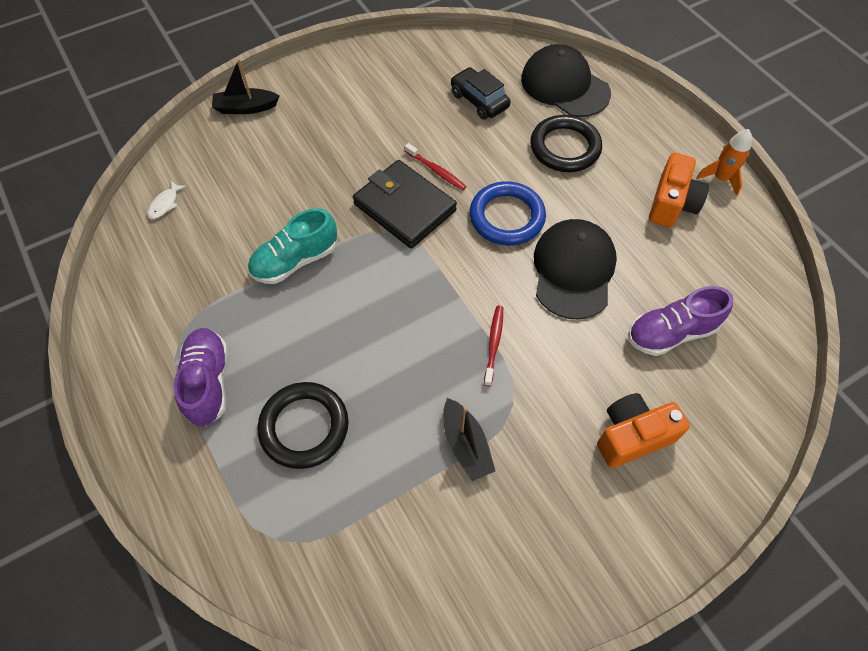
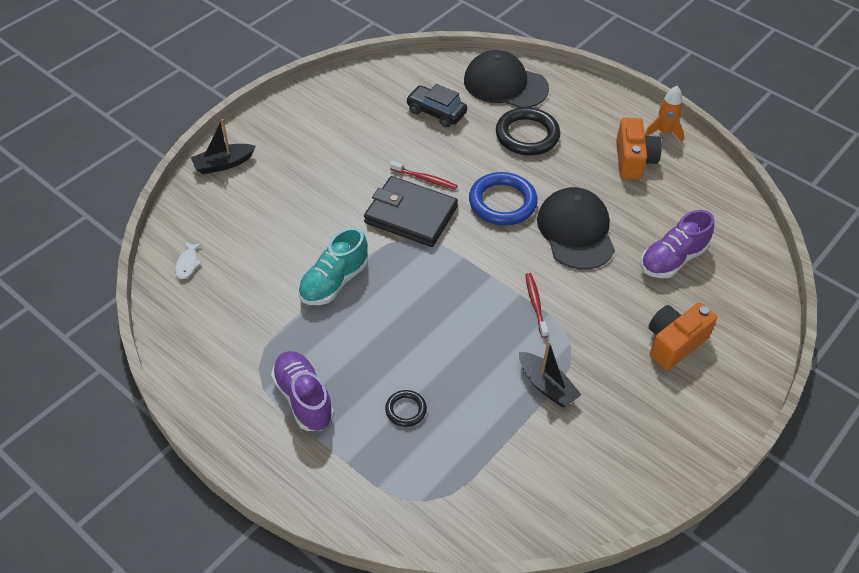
camera: 20 degrees left, 10 degrees down
black ring [257,382,349,469] -> black ring [385,390,427,427], size x0.51

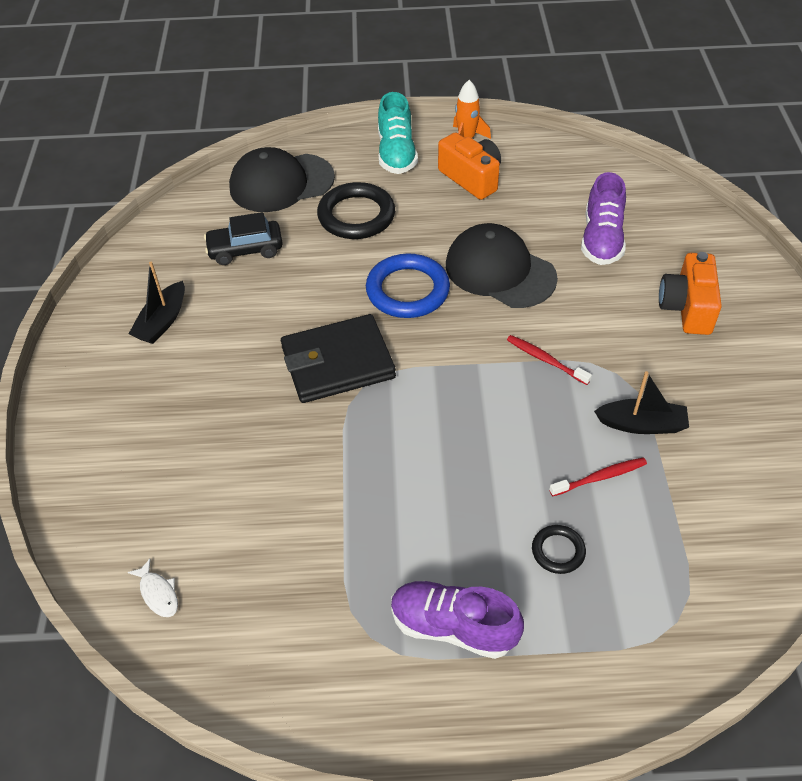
camera: 40 degrees left, 0 degrees up
black boat [191,119,256,174] -> black boat moved to [129,262,185,344]
turquoise shoe [298,227,368,305] -> turquoise shoe moved to [378,92,418,174]
red toothbrush [390,161,458,190] -> red toothbrush moved to [549,457,647,497]

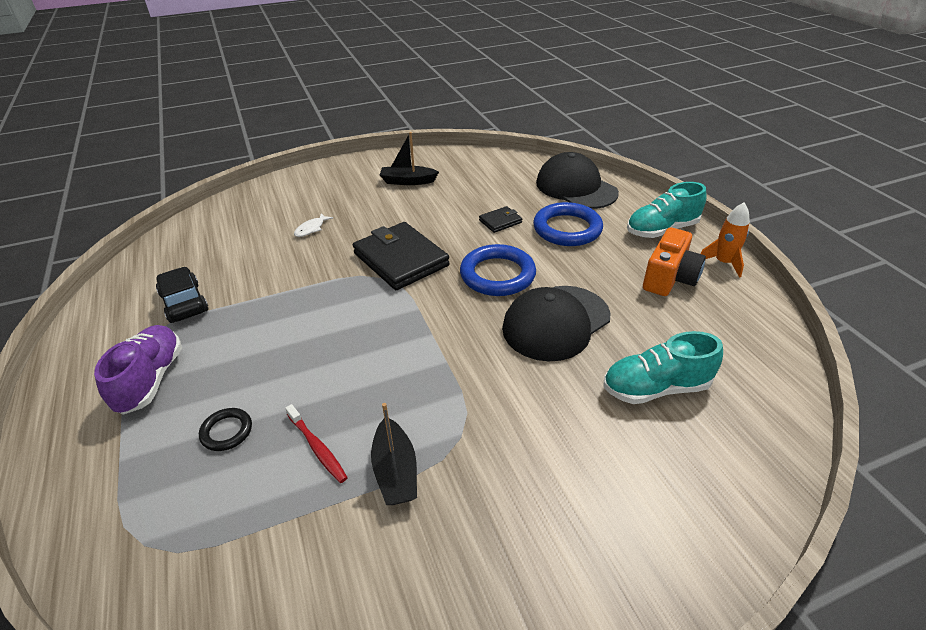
camera: 70 degrees right, 10 degrees down
white fish [127,558,178,617] -> white fish moved to [294,213,333,237]
black car [204,212,283,265] -> black car moved to [156,267,208,323]
black ring [317,182,395,239] -> blue ring [533,202,603,246]
black cap [446,223,558,308] -> black cap turned 150 degrees counterclockwise [502,286,610,362]
red toothbrush [507,335,592,385] -> none
purple shoe [581,172,626,265] -> turquoise shoe [603,331,723,404]
orange camera [659,252,722,335] -> none
none -> black wallet [479,206,522,233]

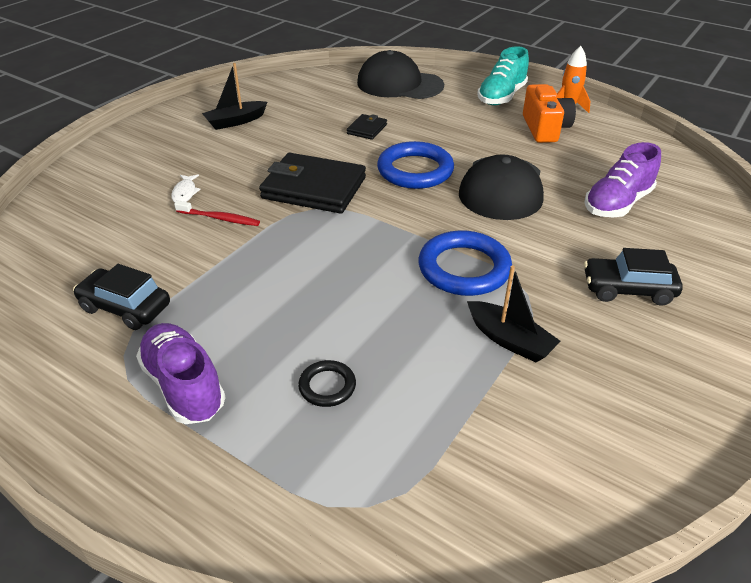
camera: 35 degrees left, 0 degrees up
red toothbrush [285,404,348,483] -> red toothbrush moved to [174,201,260,226]
blue ring [533,202,603,246] -> blue ring moved to [418,230,512,296]
turquoise shoe [603,331,723,404] -> purple shoe [585,142,661,217]
none -> black car [584,248,683,306]

